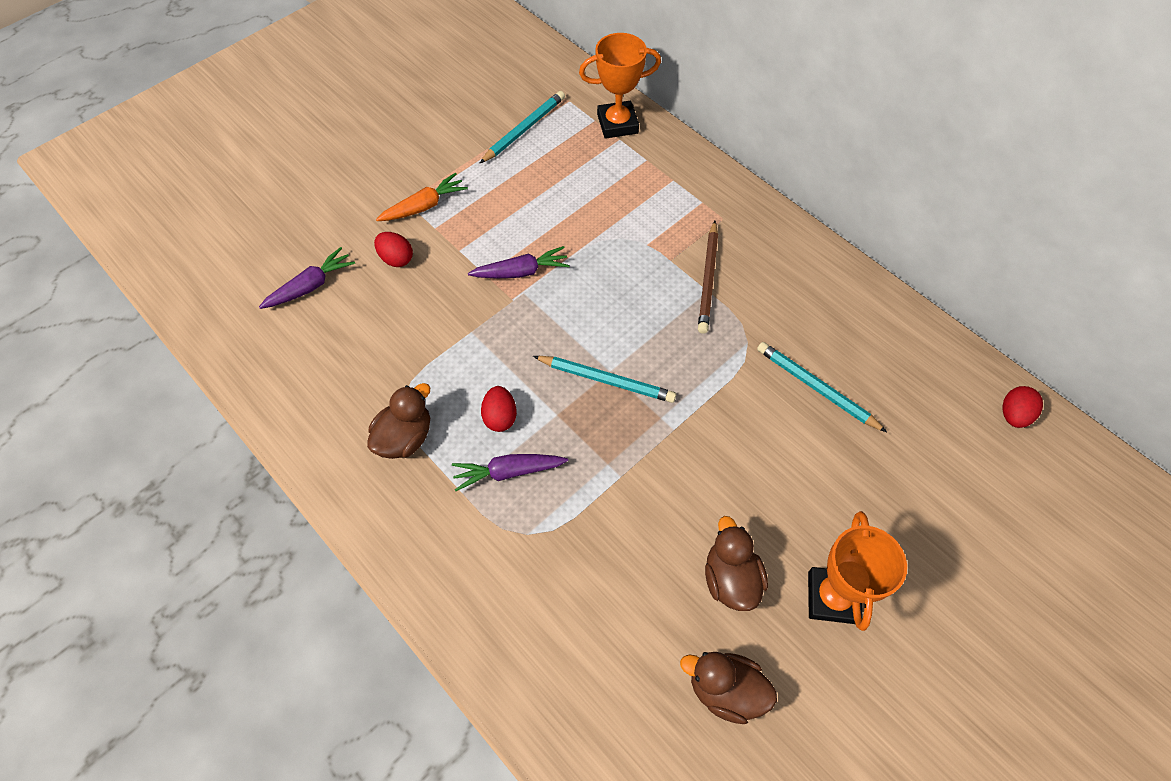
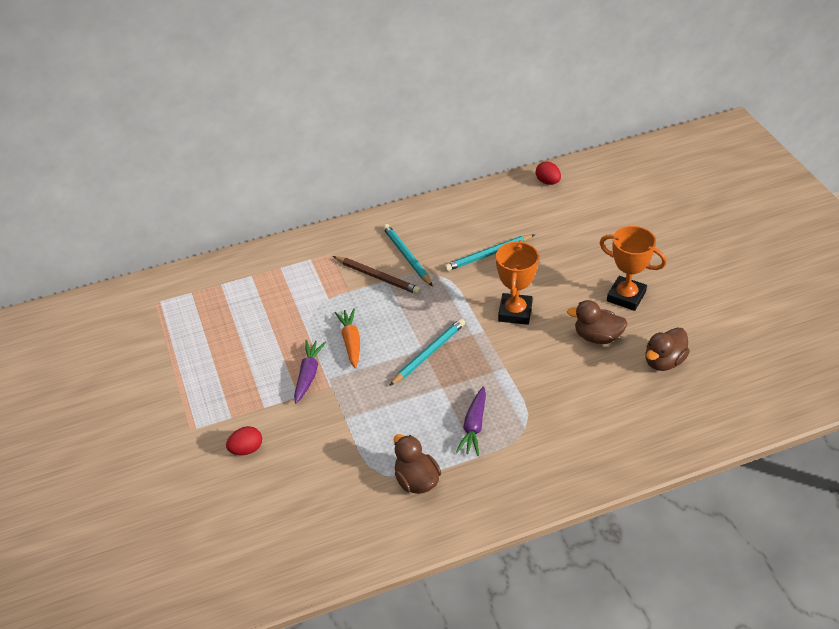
camera: 65 degrees left, 15 degrees down
purple carrot [259,247,355,309] -> none
orange carrot [376,173,468,221] -> orange carrot moved to [334,308,360,369]
turquoise pencil [479,91,565,164] -> turquoise pencil moved to [383,224,433,287]
red egg [481,386,517,432] -> none
orange trophy [579,33,661,139] -> orange trophy moved to [496,240,539,325]

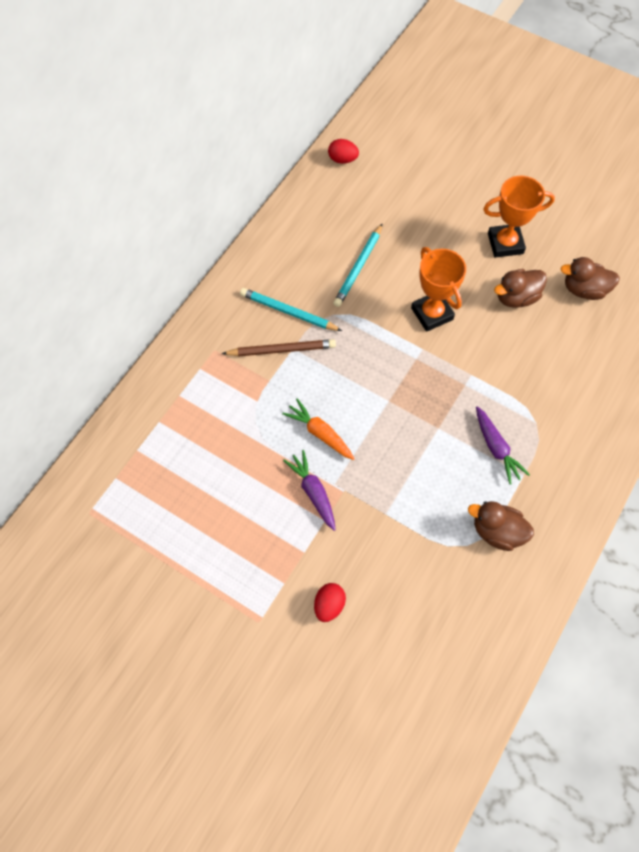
camera: 40 degrees left, 20 degrees up
turquoise pencil [389,318,465,386] -> none
brown duck [645,327,690,371] -> brown duck turned 90 degrees clockwise [560,257,620,300]

